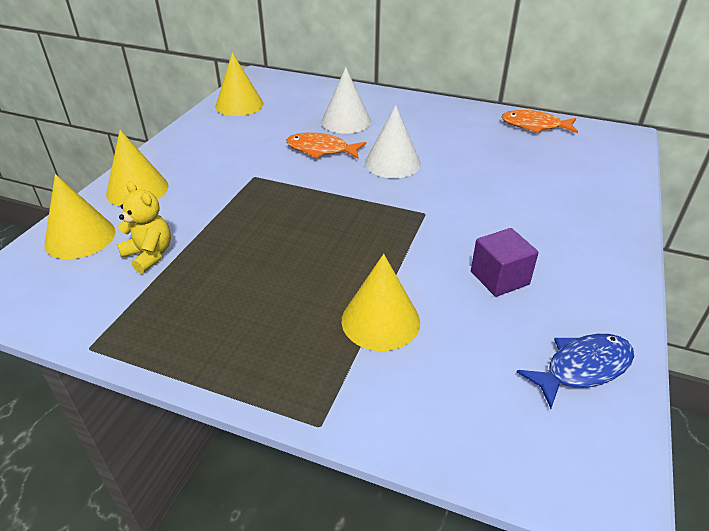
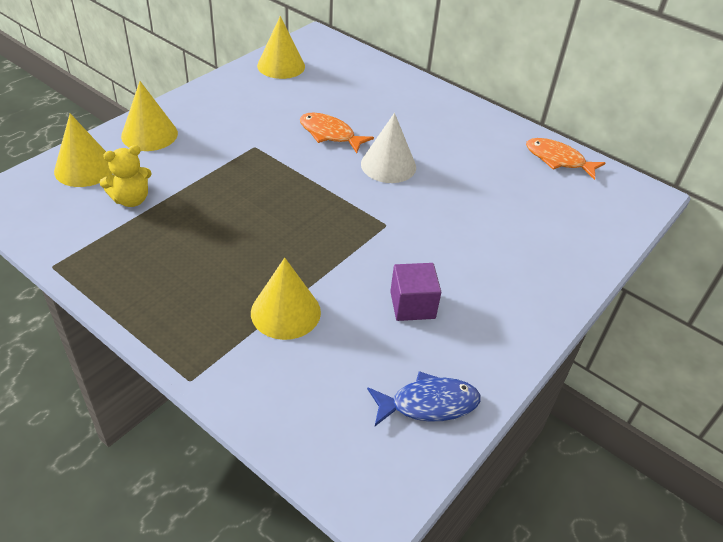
camera: 15 degrees right, 5 degrees up
yellow teddy bear [117,182,171,274] -> yellow teddy bear turned 90 degrees clockwise [99,145,152,207]
white cone [321,67,371,134] -> none

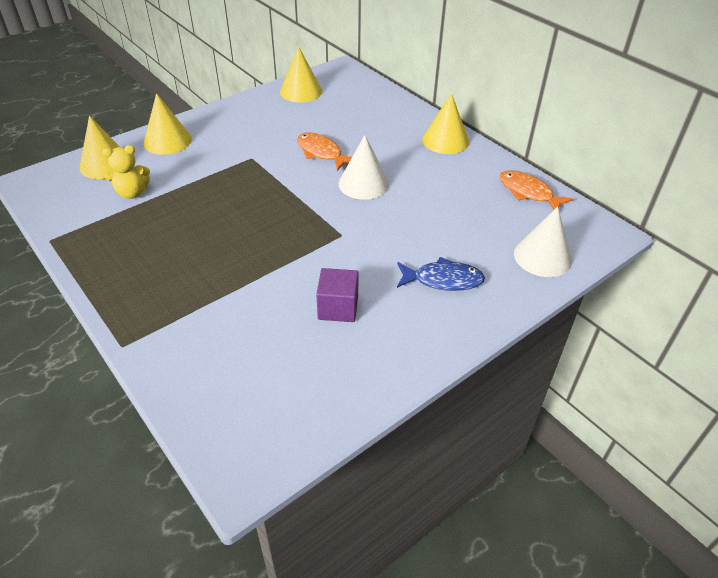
camera: 15 degrees right, 0 degrees up
yellow cone [251,258,321,340] -> yellow cone moved to [422,93,469,154]
blue fish [367,371,481,426] -> blue fish moved to [397,257,485,291]
none -> white cone [514,207,572,277]

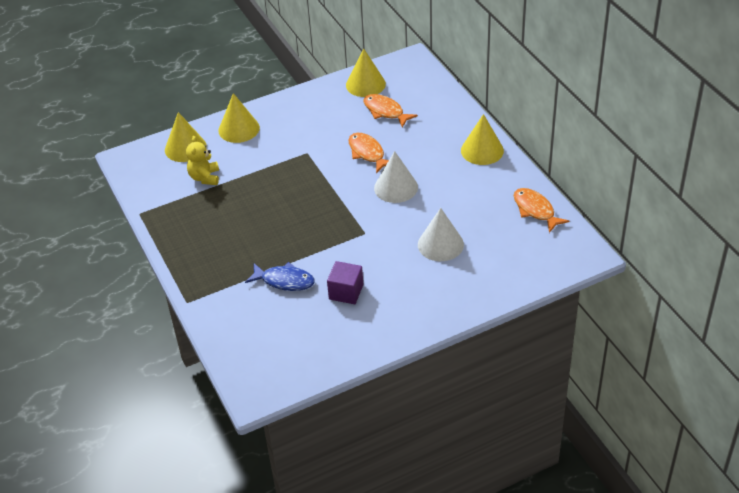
camera: 15 degrees right, 0 degrees up
yellow teddy bear [102,145,150,199] -> yellow teddy bear turned 90 degrees clockwise [186,136,219,185]
blue fish [397,257,485,291] -> blue fish moved to [245,262,315,291]
white cone [514,207,572,277] -> white cone moved to [418,208,464,261]
none -> orange fish [364,94,418,128]

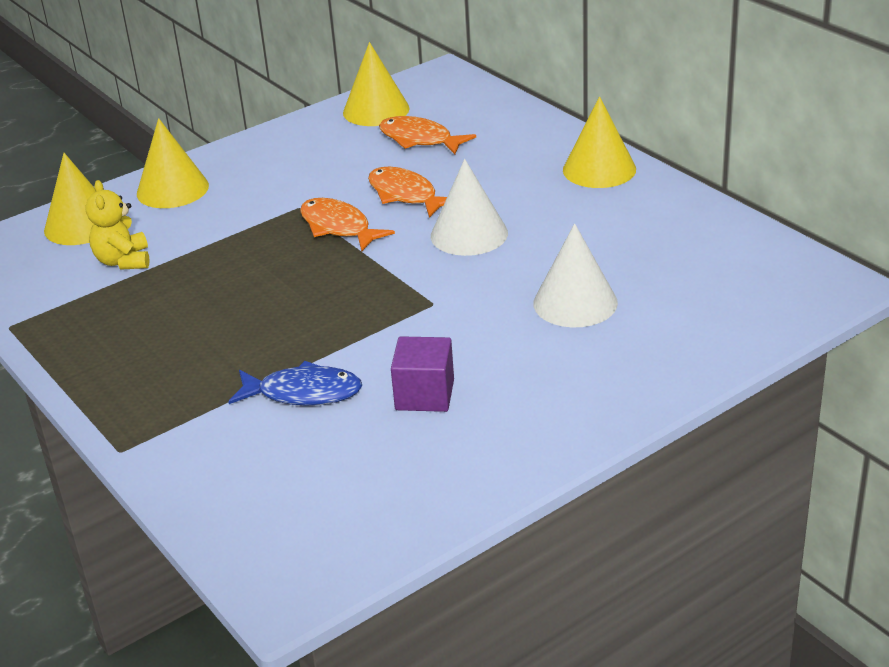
camera: 10 degrees left, 10 degrees down
orange fish [514,188,570,233] -> orange fish moved to [300,198,395,251]

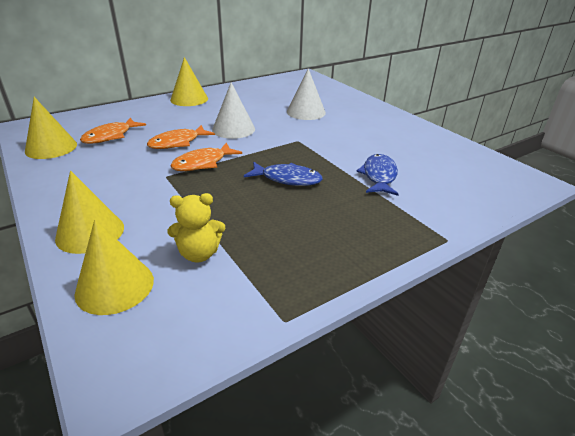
camera: 90 degrees left, 0 degrees up
purple cube [391,336,454,412] -> none
none -> blue fish [244,162,323,186]

